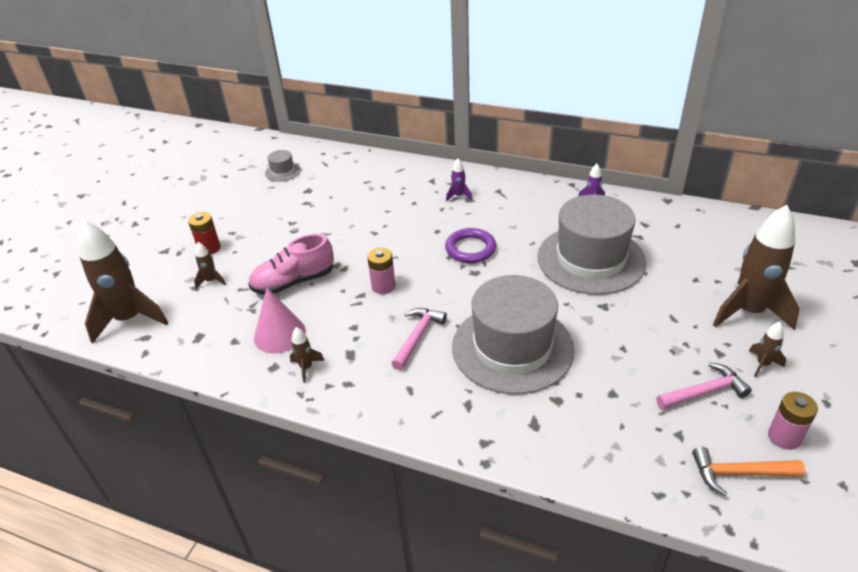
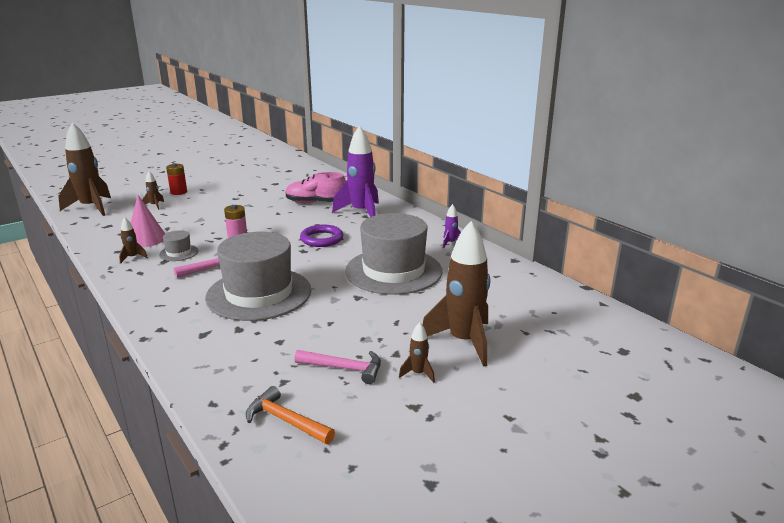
camera: 30 degrees right, 15 degrees down
pink shoe [248,234,334,295] -> pink shoe moved to [286,172,346,203]
grey hat [265,150,301,182] -> grey hat moved to [159,230,199,261]
purple rocket [446,158,472,202] -> purple rocket [332,126,379,217], size x2.33
pink battery [768,392,818,450] -> none

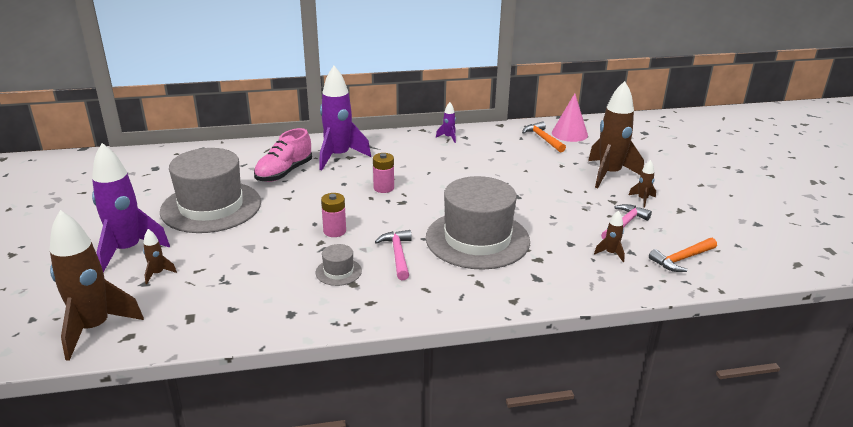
camera: 65 degrees left, 5 degrees up
brown rocket [119,217,148,264] -> brown rocket moved to [594,210,625,262]
pink cone [131,195,165,247] -> pink cone moved to [552,93,588,142]
red battery [166,163,187,195] -> purple rocket [92,143,170,272]
purple ring [300,225,343,247] -> pink battery [373,153,394,193]
grey hat [345,213,442,295] -> grey hat moved to [160,148,261,233]
none -> orange hammer [522,121,566,152]

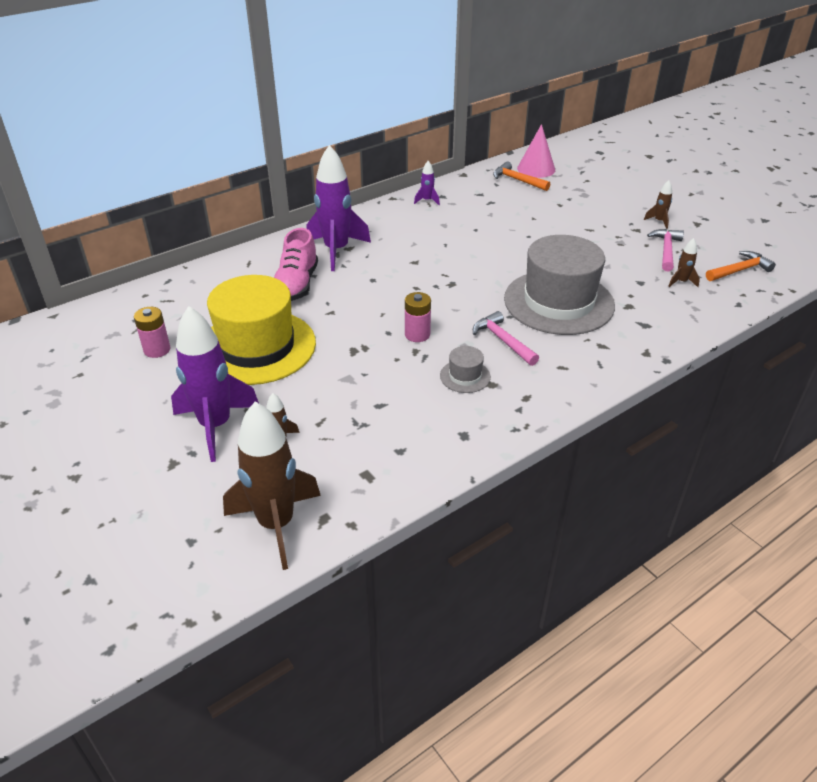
camera: 25 degrees left, 10 degrees up
grey hat [160,148,261,233] -> yellow hat [207,275,316,385]
pink battery [373,153,394,193] -> pink battery moved to [134,307,171,358]
brown rocket [588,81,644,188] -> none
orange hammer [649,238,717,272] -> orange hammer turned 150 degrees counterclockwise [706,251,776,281]

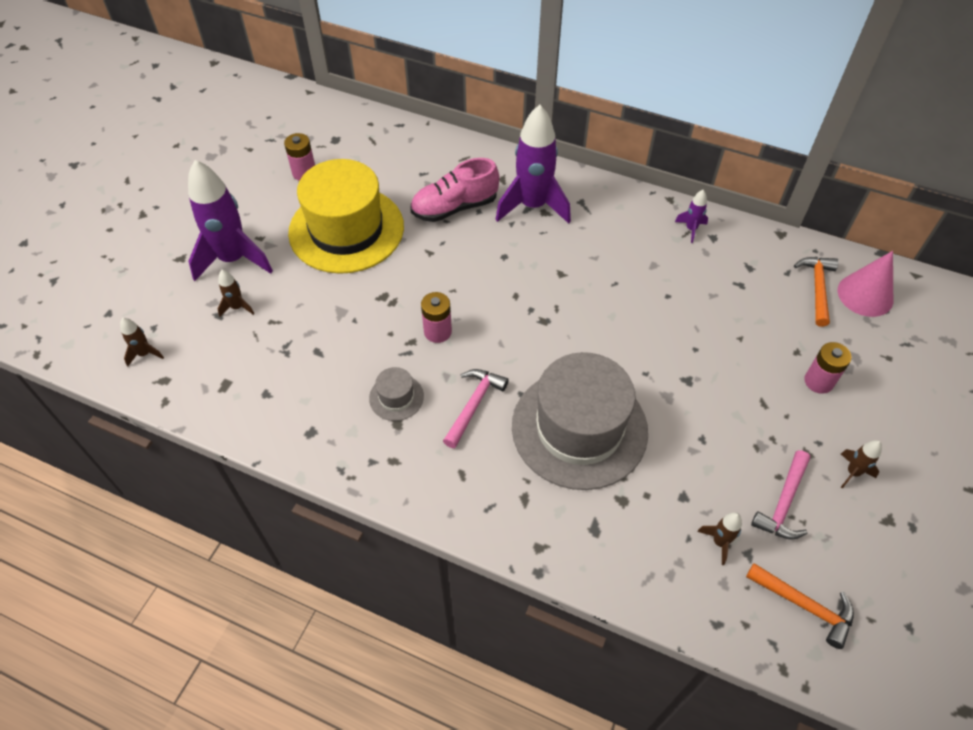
camera: 60 degrees right, 15 degrees up
brown rocket [223,402,321,570] -> brown rocket [120,318,164,367], size x0.43
pink hammer [647,229,684,272] -> pink hammer turned 135 degrees clockwise [751,450,810,540]
none -> pink battery [804,342,852,394]

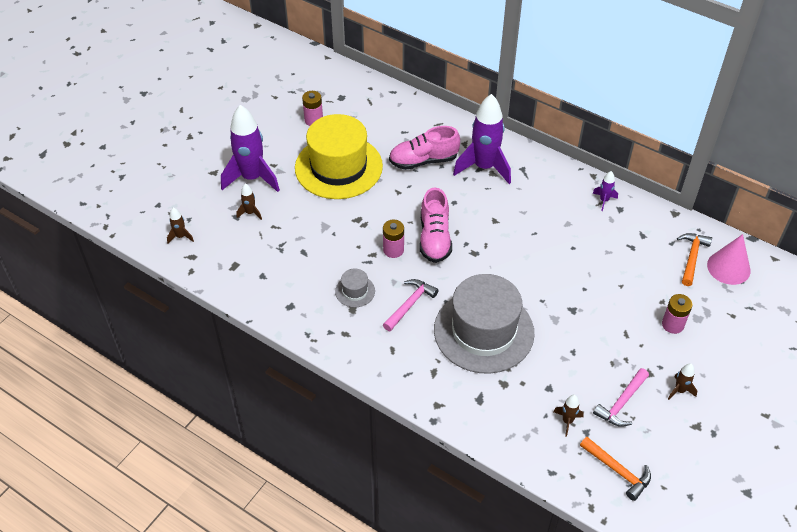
camera: 10 degrees right, 5 degrees down
none -> pink shoe [420,187,452,263]

